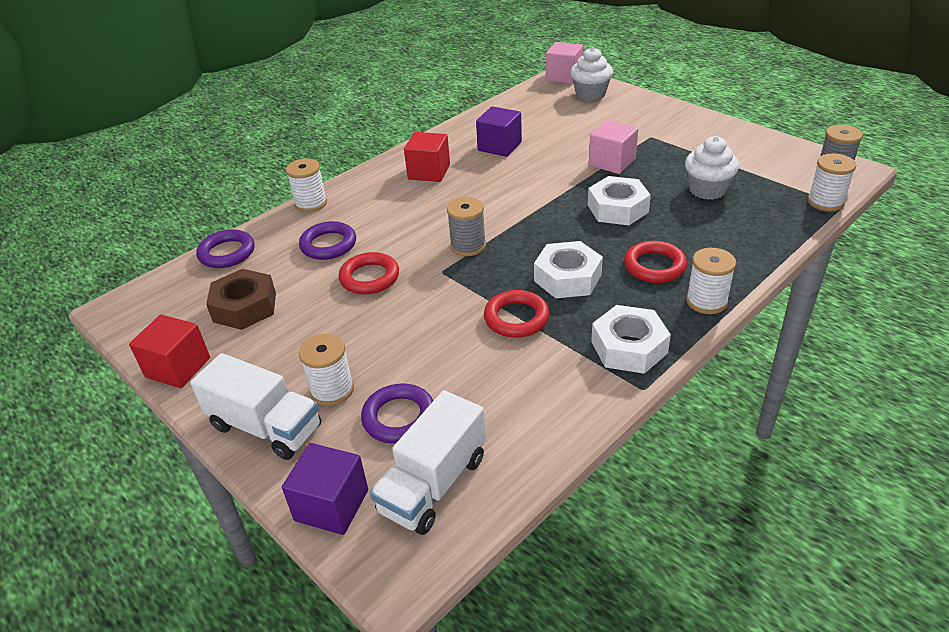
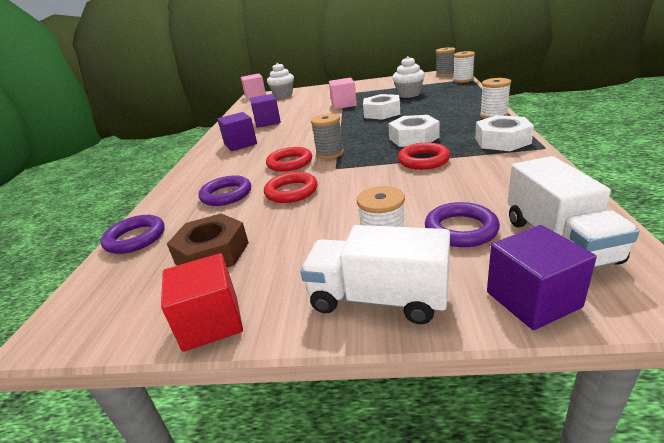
camera: 40 degrees left, 10 degrees down
white truck [190,353,321,460] -> white truck turned 150 degrees counterclockwise [300,225,450,324]
white spool [286,158,327,213] -> none
red cube [404,132,450,182] -> purple cube [217,112,257,151]
red ring [624,241,687,283] -> red ring moved to [266,147,312,172]

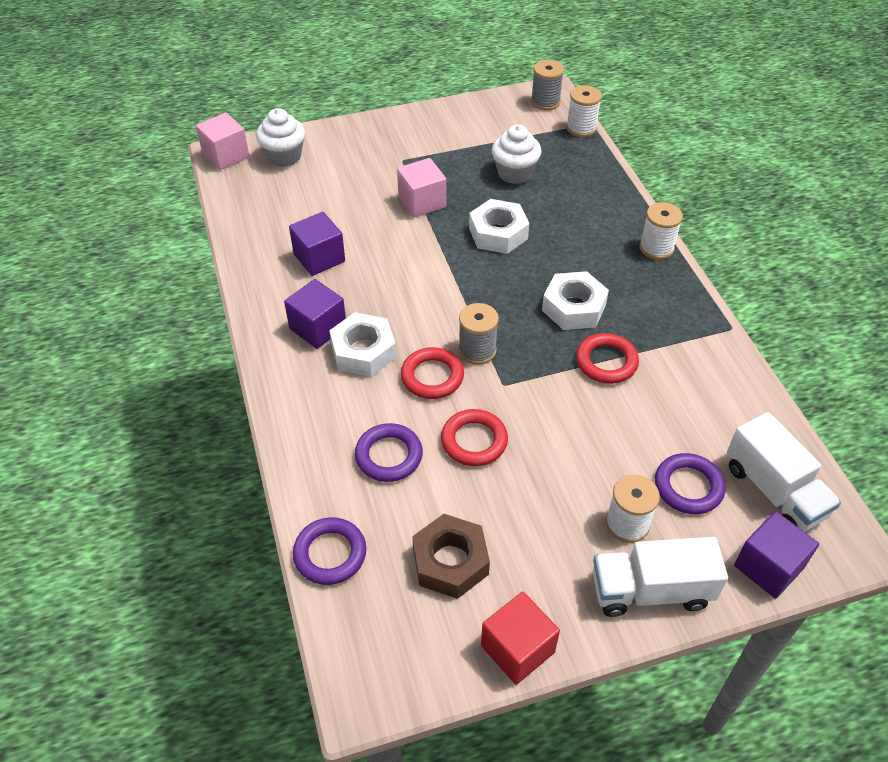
camera: 25 degrees left, 20 degrees up
white nut [475,115,534,151] -> white nut moved to [329,312,396,377]

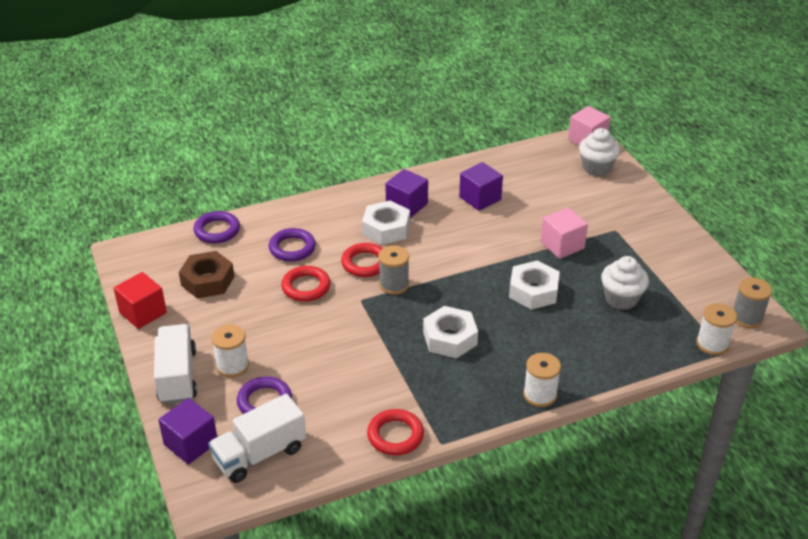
camera: 85 degrees right, 10 degrees down
red ring [576,333,639,384] -> red ring moved to [367,409,424,455]

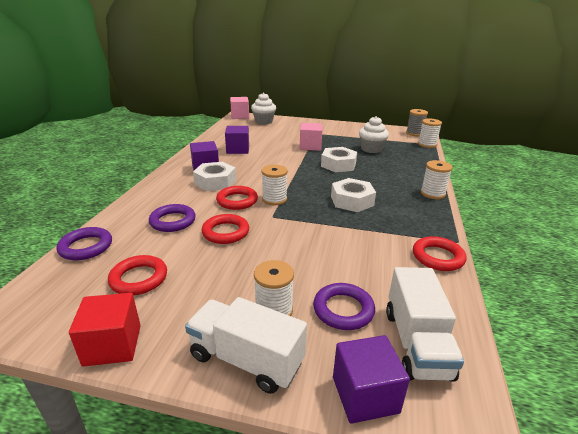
camera: 55 degrees left, 10 degrees down
brown nut [179,251,234,298] -> red ring [108,255,167,295]
grey spool [378,246,409,295] -> white spool [261,165,288,205]

